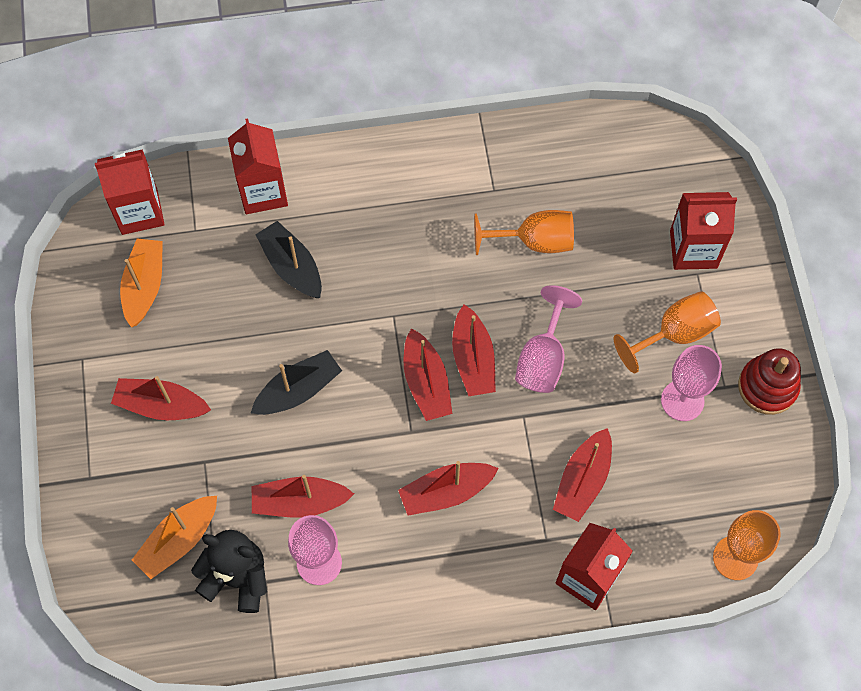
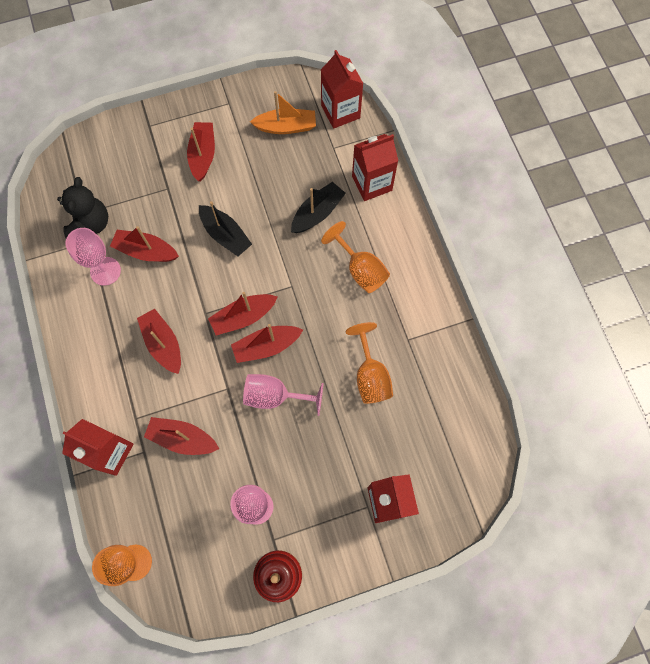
camera: 80 degrees right, 5 degrees up
orange boat [132,496,217,579] -> none
red boat [252,475,354,518] -> red boat turned 60 degrees counterclockwise [110,226,179,262]
orange goblet [614,291,721,373] -> orange goblet moved to [321,221,390,293]

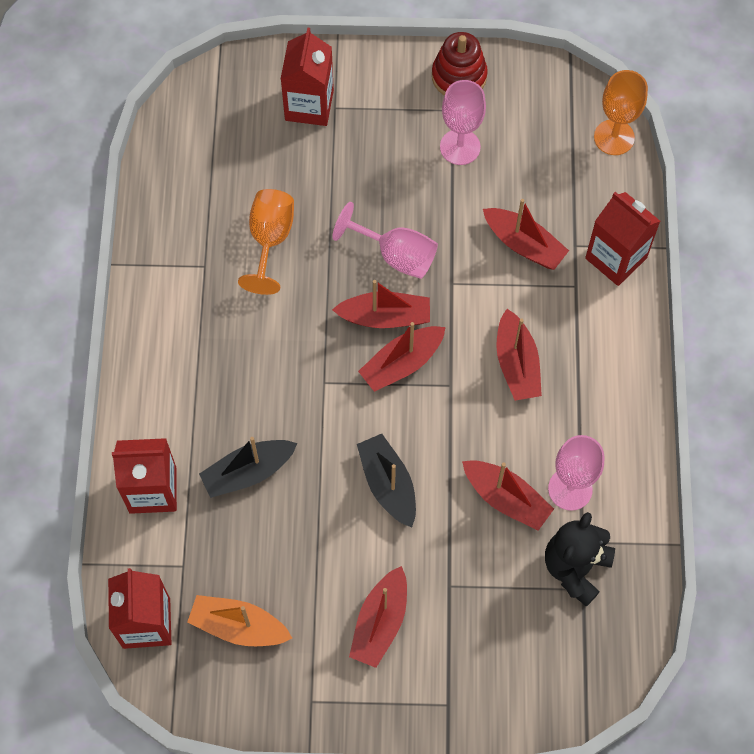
camera: 160 degrees left, 5 degrees down
red boat [208,292,277,336] -> red boat turned 150 degrees clockwise [358,322,446,392]
orange goblet [321,221,390,293] -> none

